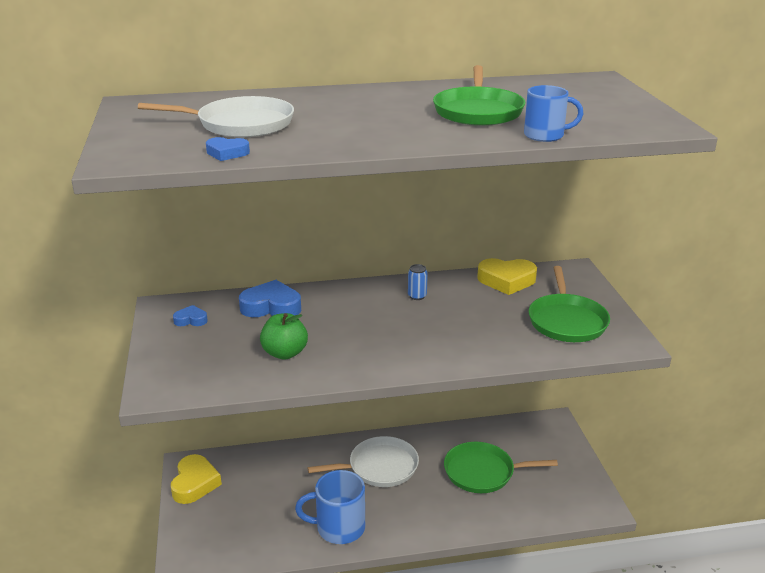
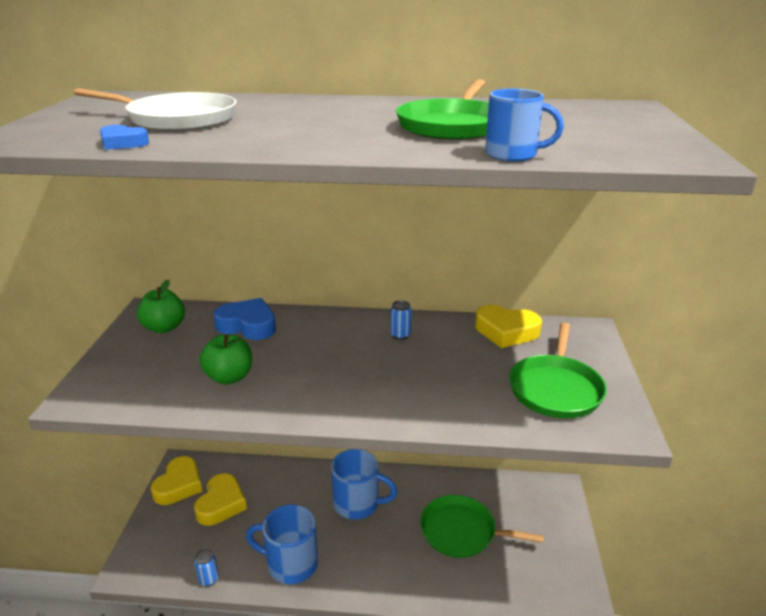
camera: 15 degrees right, 0 degrees up
blue heart [173,305,208,326] -> green apple [137,280,185,333]
white pan [308,436,419,487] -> blue mug [331,449,397,520]
none -> yellow heart [194,473,247,526]
none -> blue can [194,549,219,586]

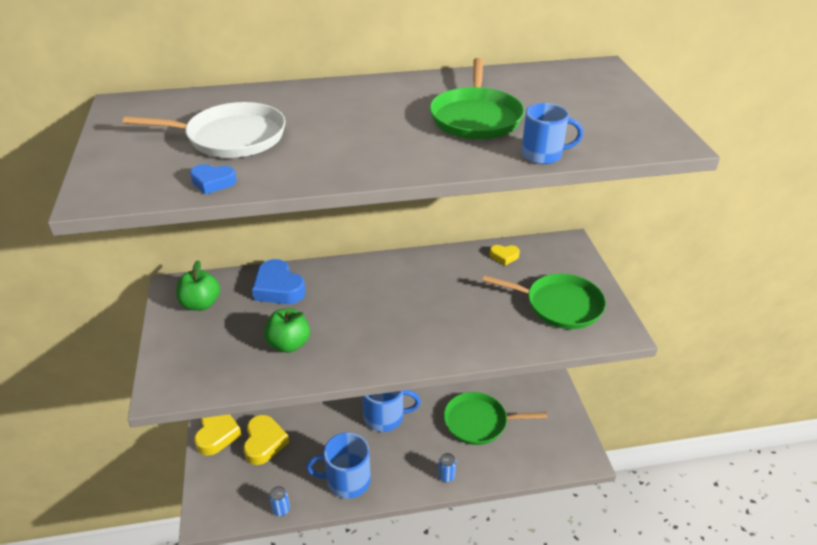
camera: 15 degrees left, 10 degrees up
blue heart [213,298,276,340] -> blue heart turned 135 degrees counterclockwise [252,259,306,304]
blue can [390,300,412,340] -> blue can moved to [438,453,456,482]
yellow heart [475,305,542,348] -> yellow heart [490,245,520,265], size x0.53
green pan [509,322,607,418] -> green pan turned 75 degrees counterclockwise [483,274,606,329]

